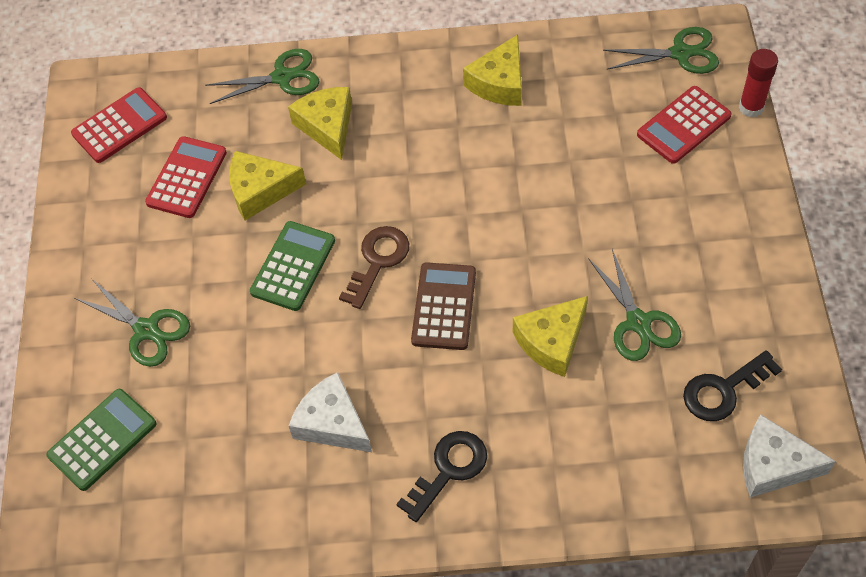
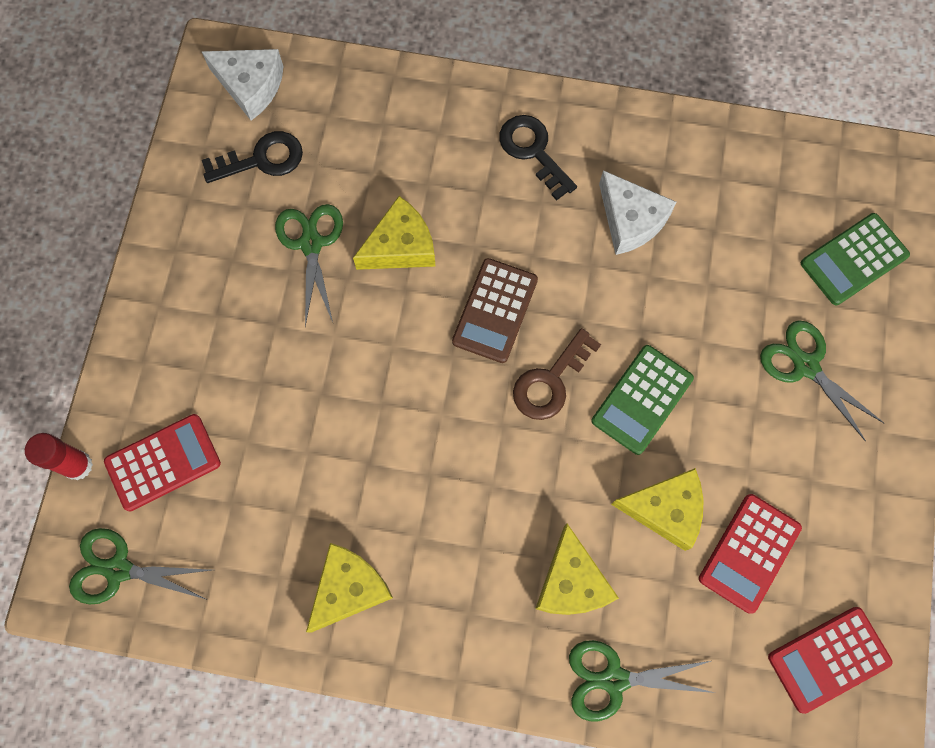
camera: 170 degrees left, 15 degrees up
black key [396,431,487,522] -> black key turned 90 degrees clockwise [499,115,577,200]

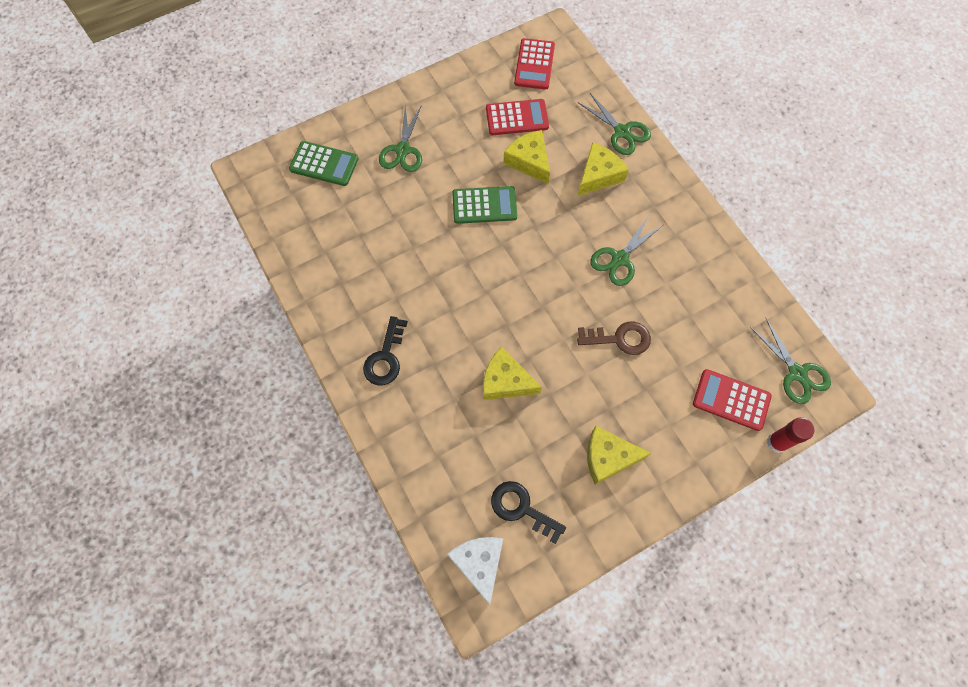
camera: 130 degrees left, 5 degrees down
green scissors [275,204,343,327] -> green scissors moved to [590,217,663,286]
yellow cheese [306,543,393,633] -> yellow cheese moved to [587,426,651,485]
brown calculator [452,258,538,363] -> none
brown key [513,328,601,420] -> brown key moved to [577,321,651,355]
white cheese [599,170,677,255] -> none
red calculator [768,607,892,714] -> red calculator turned 75 degrees clockwise [514,38,555,90]

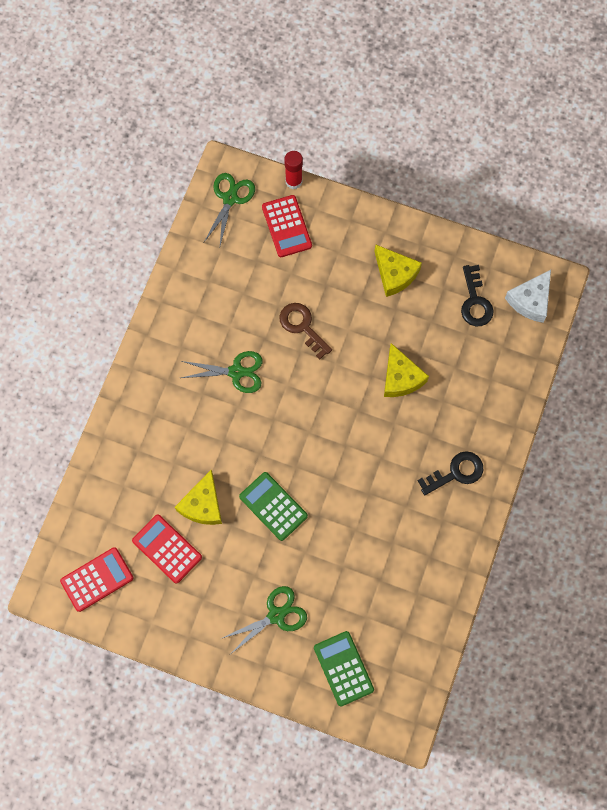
camera: 130 degrees left, 5 degrees up
green scissors [578,93,651,155] -> none
yellow cheese [578,143,629,196] -> none

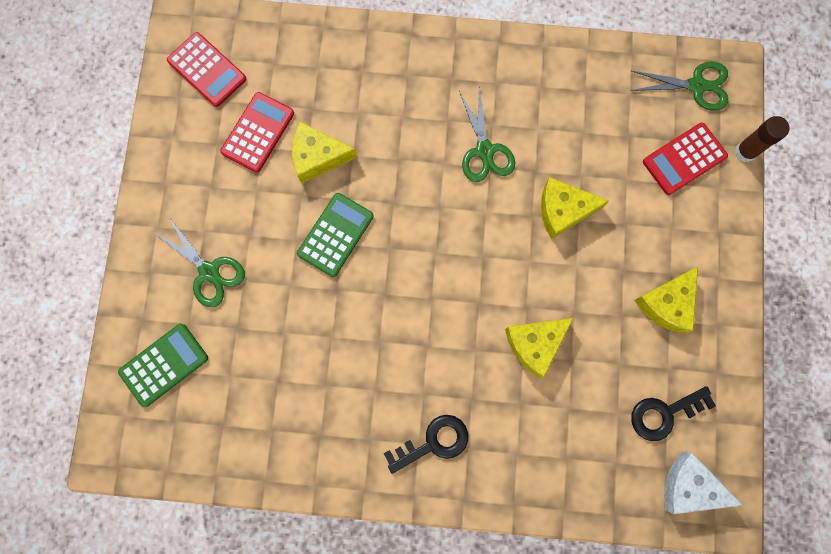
camera: 75 degrees right, 5 degrees up
brown key [279,303,332,360] -> yellow cheese [541,177,609,239]
red glue stick [284,151,303,189] -> brown glue stick [735,116,789,162]
black key [418,451,483,495] -> black key turned 75 degrees counterclockwise [384,415,468,474]

